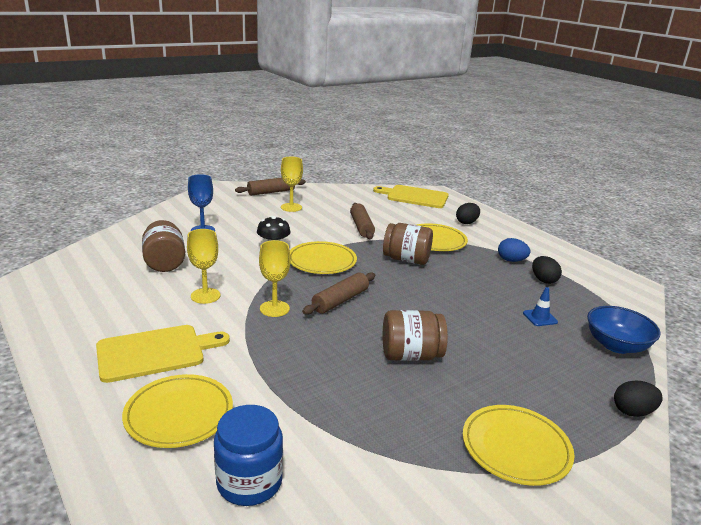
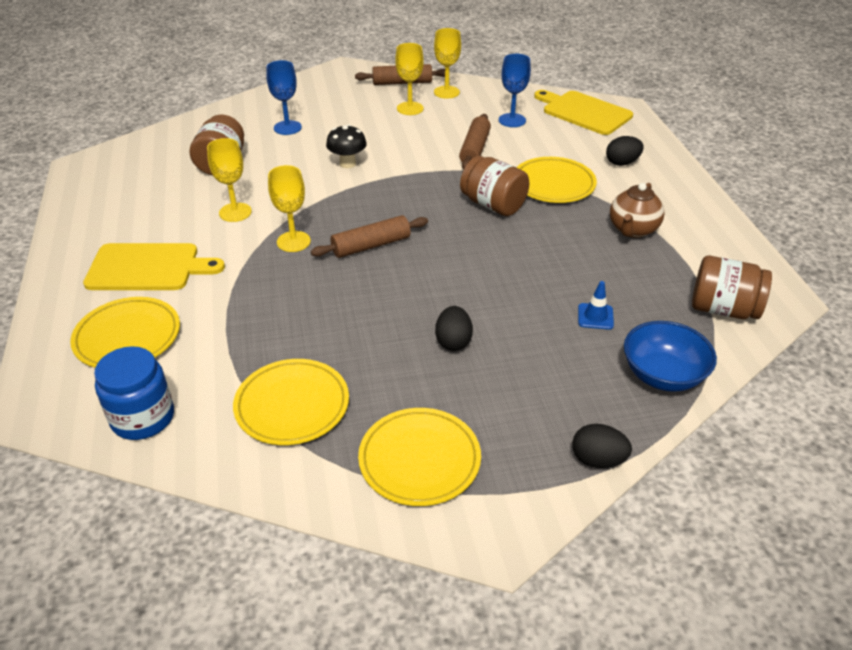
camera: 25 degrees right, 15 degrees up
yellow plate [290,241,357,274] -> yellow plate moved to [233,359,349,445]
brown jar [383,310,448,361] -> brown jar moved to [692,256,772,319]
blue egg [498,238,530,262] -> brown teapot [610,183,665,238]
black egg [532,256,562,284] -> black egg moved to [435,306,473,351]
none -> yellow goblet [434,28,461,99]
none -> blue goblet [499,54,531,127]

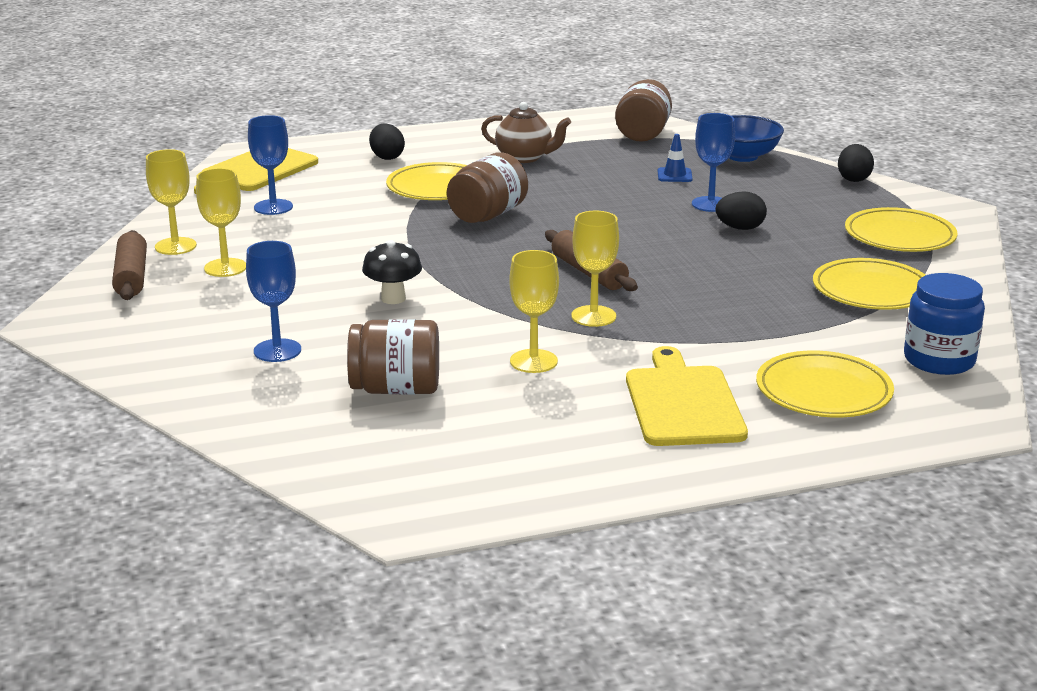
camera: 95 degrees left, 15 degrees down
brown rolling pin [459,114,491,169] -> none
none -> blue goblet [692,113,735,212]

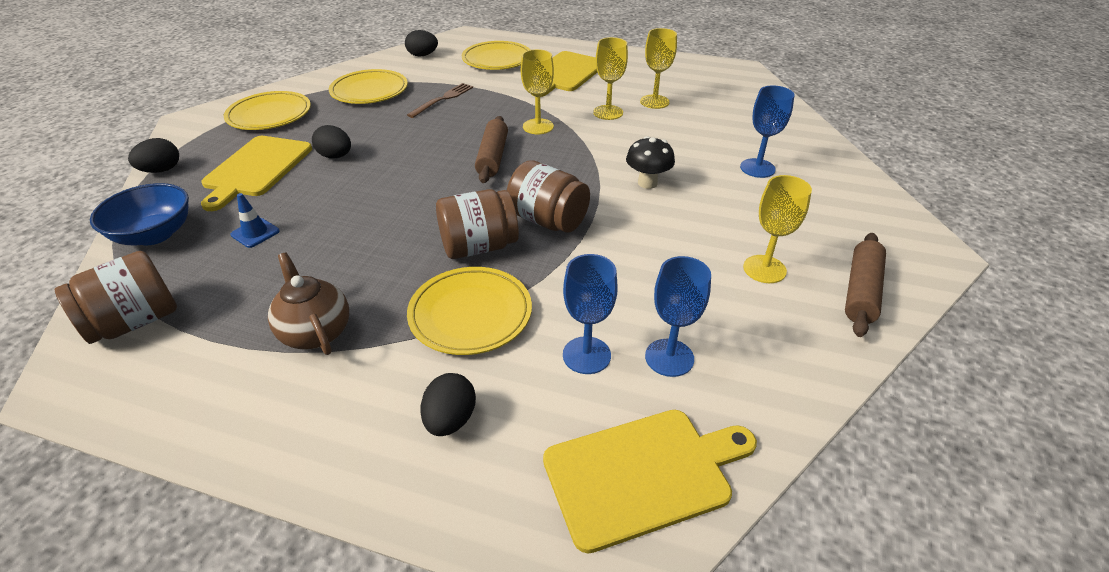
camera: 145 degrees left, 15 degrees up
yellow goblet [146,149,197,255] -> yellow goblet moved to [640,28,677,109]
brown jar [347,319,439,394] -> brown jar moved to [507,160,590,233]
blue goblet [692,113,735,212] -> blue goblet moved to [563,254,618,374]
blue jar [904,273,985,375] -> black egg [405,30,438,57]
none -> yellow cutting board [201,136,312,211]
none -> brown fork [407,83,473,118]

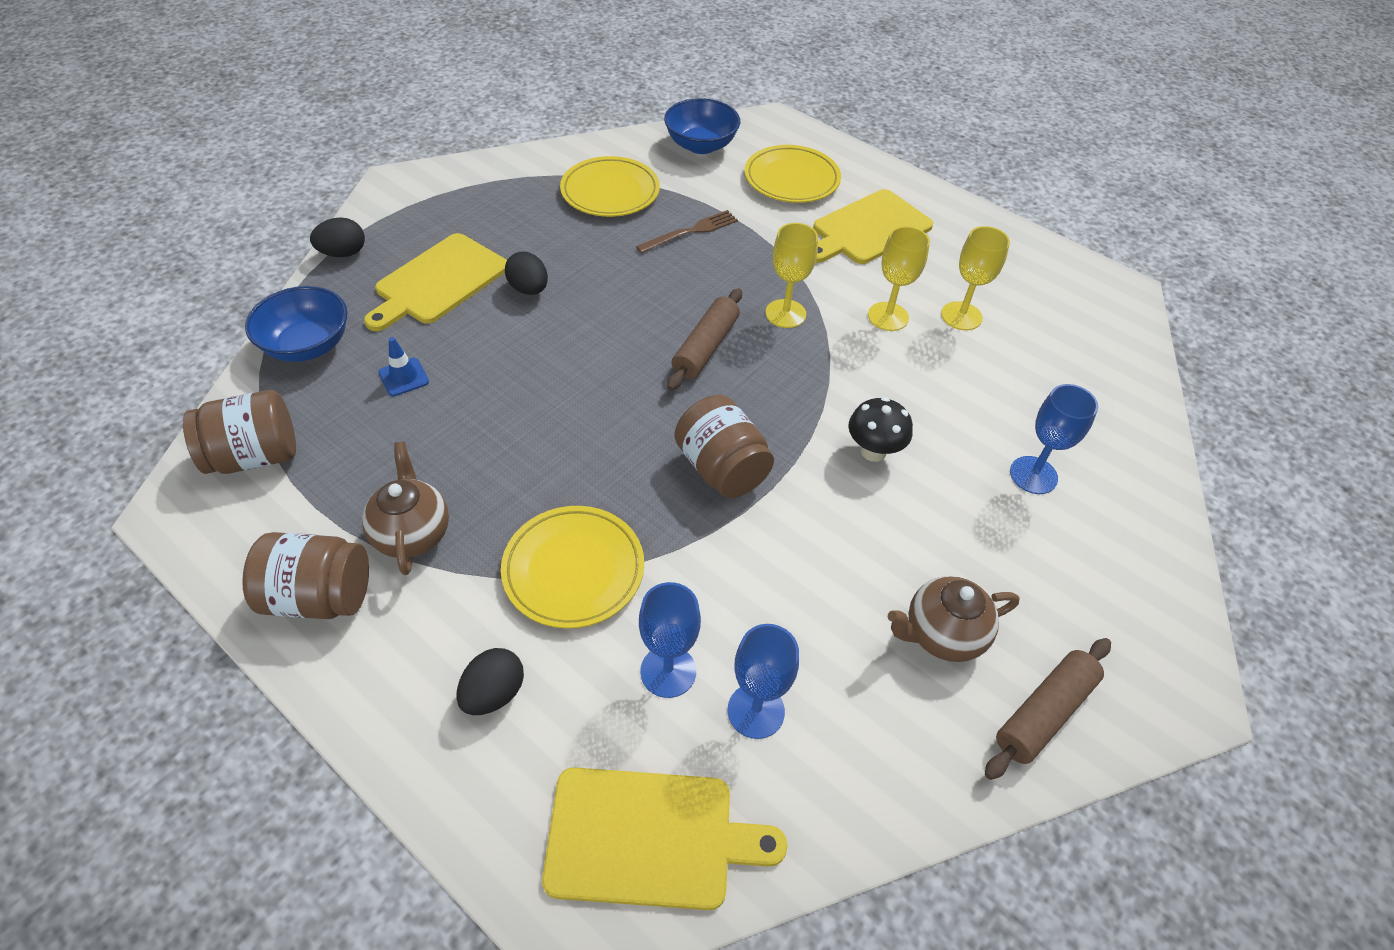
camera: 20 degrees right, 10 degrees up
yellow plate [224,91,311,130] -> none
black egg [405,30,438,57] -> blue bowl [664,98,740,154]
brown jar [436,189,519,259] -> brown jar moved to [242,532,369,619]
yellow goblet [743,175,812,283] -> brown teapot [888,576,1020,662]

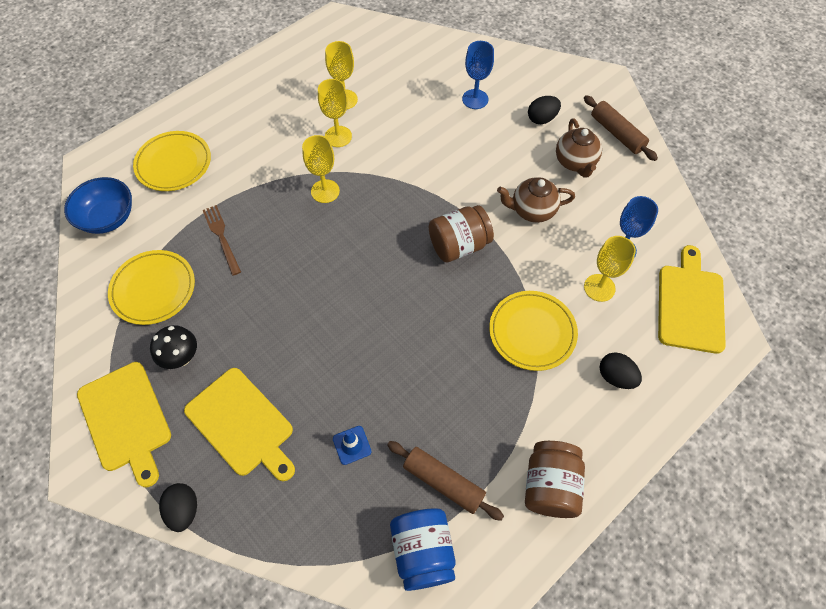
camera: 80 degrees left, 10 degrees up
brown jar [183,390,296,474] -> blue jar [390,509,456,591]
blue bowl [245,286,348,362] -> none
brown teapot [362,442,449,575] -> brown teapot moved to [497,177,575,223]
black egg [505,252,548,295] -> black egg moved to [528,96,561,124]
blue goblet [639,582,701,698] -> yellow goblet [584,236,636,302]
brown rolling pin [667,288,742,391] -> brown rolling pin moved to [387,441,504,521]
yellow cutting board [813,189,933,264] -> yellow cutting board moved to [77,362,171,487]
black mushroom [848,397,913,462] -> black mushroom moved to [150,325,197,369]

